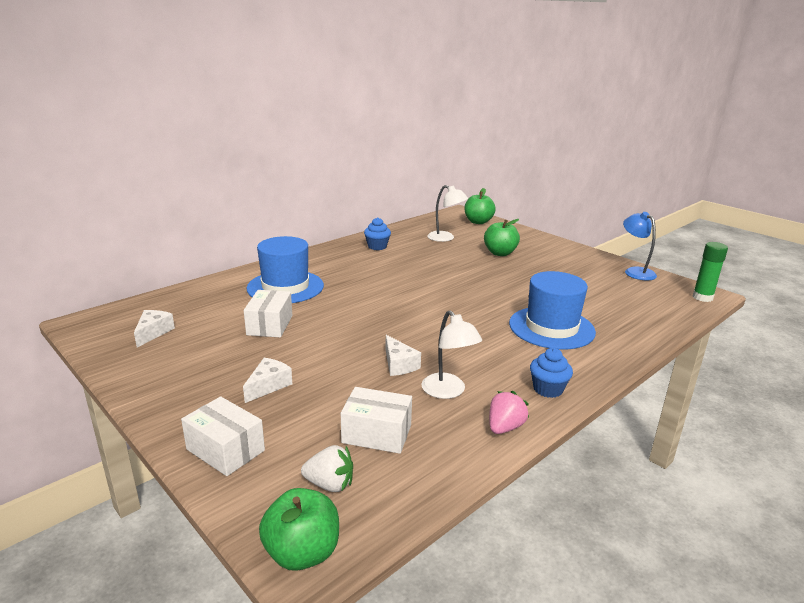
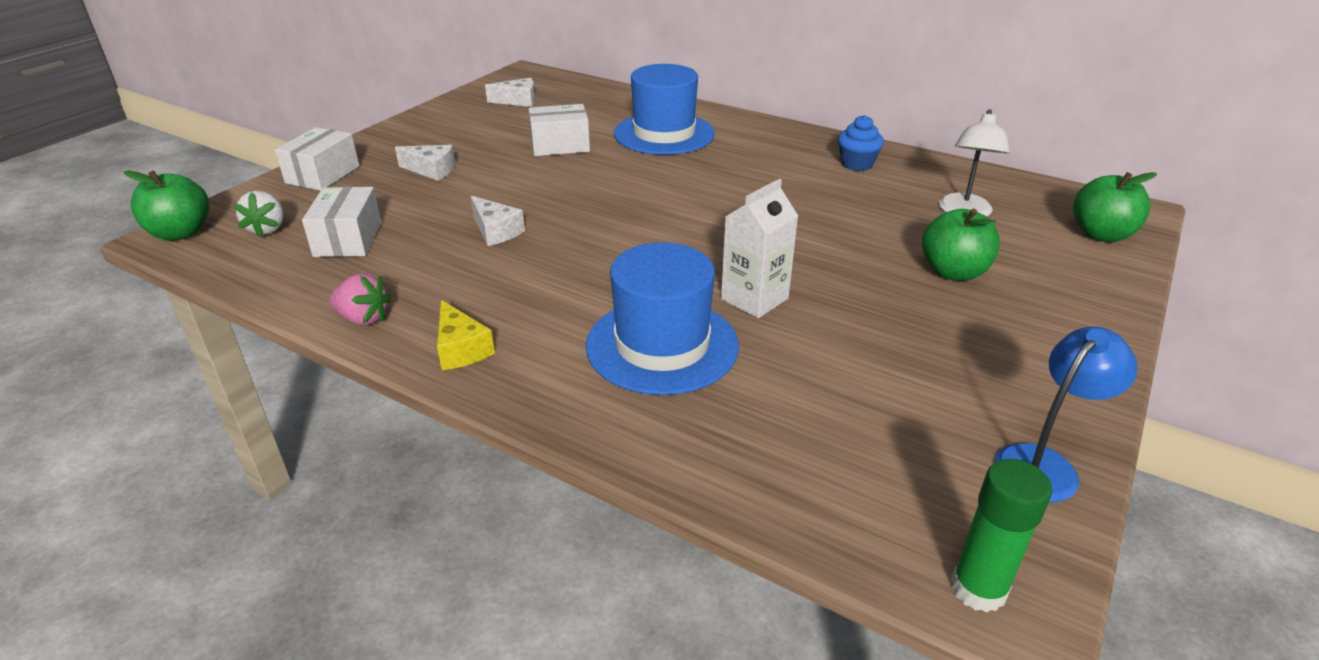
camera: 75 degrees right, 10 degrees up
white cheese [385,335,421,376] -> white cheese turned 90 degrees counterclockwise [471,196,525,246]
white lamp [421,310,482,399] -> none
blue cupcake [530,348,573,398] -> yellow cheese [437,300,495,370]
none -> white carton [721,179,798,318]

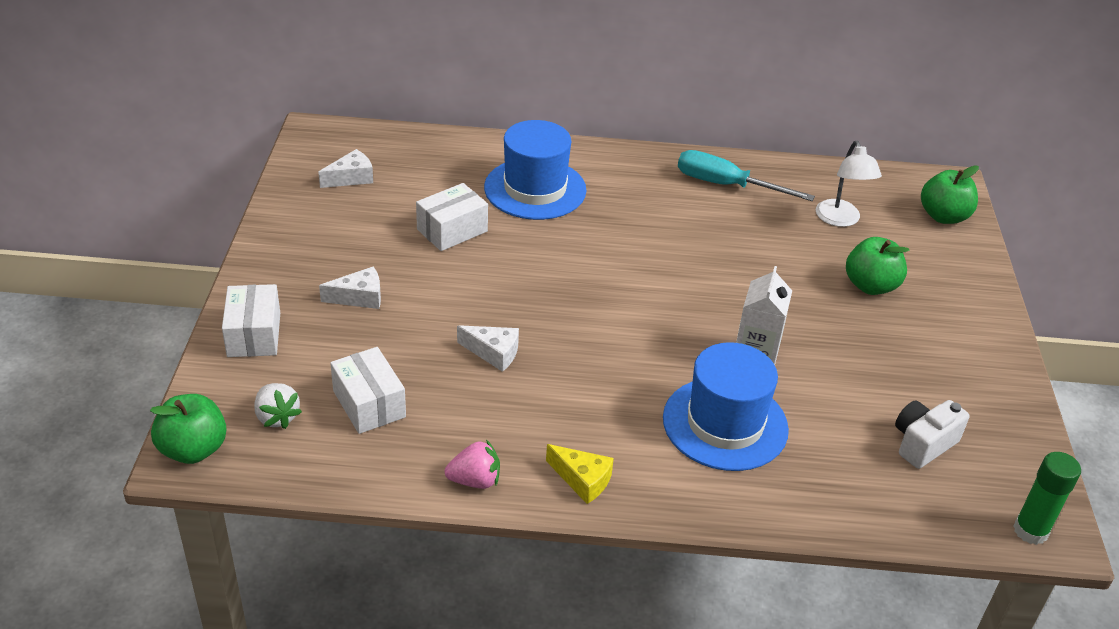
camera: 30 degrees left, 5 degrees up
blue cupcake [838,115,884,171] -> turquoise screwdriver [678,150,815,201]
blue lamp [994,327,1138,502] -> none
none -> white camera [895,400,969,469]

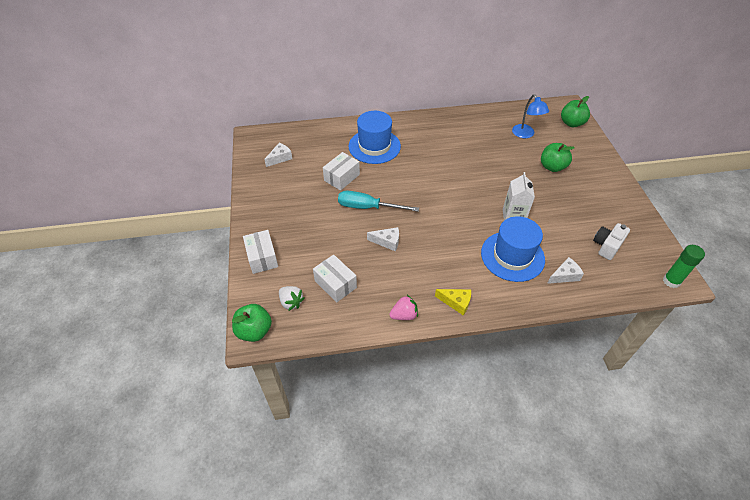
camera: 10 degrees left, 10 degrees up
white cheese [319,267,381,309] -> white cheese moved to [547,257,584,284]
turquoise screwdriver [678,150,815,201] -> turquoise screwdriver moved to [338,191,419,212]
white lamp [816,141,882,227] -> blue lamp [512,94,549,138]

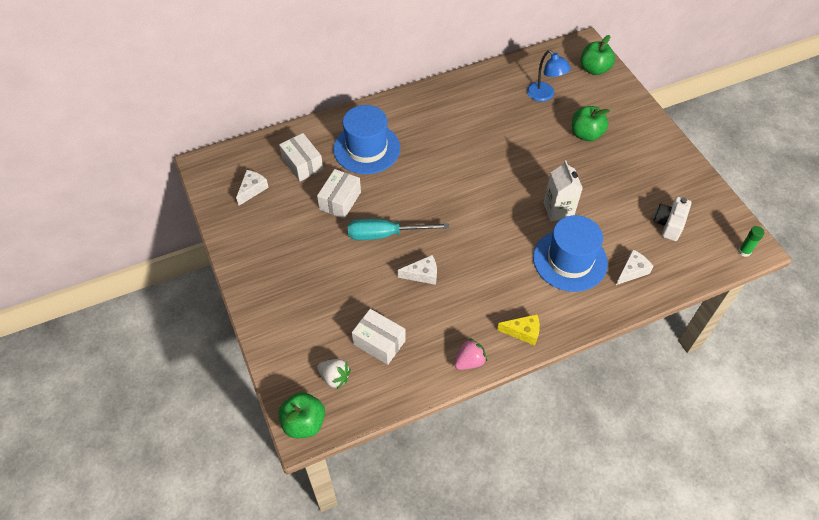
camera: 15 degrees left, 5 degrees up
white box [243,230,278,274] -> white box moved to [279,133,323,182]
green glue stick [663,245,705,288] -> green glue stick [738,226,765,257], size x0.66

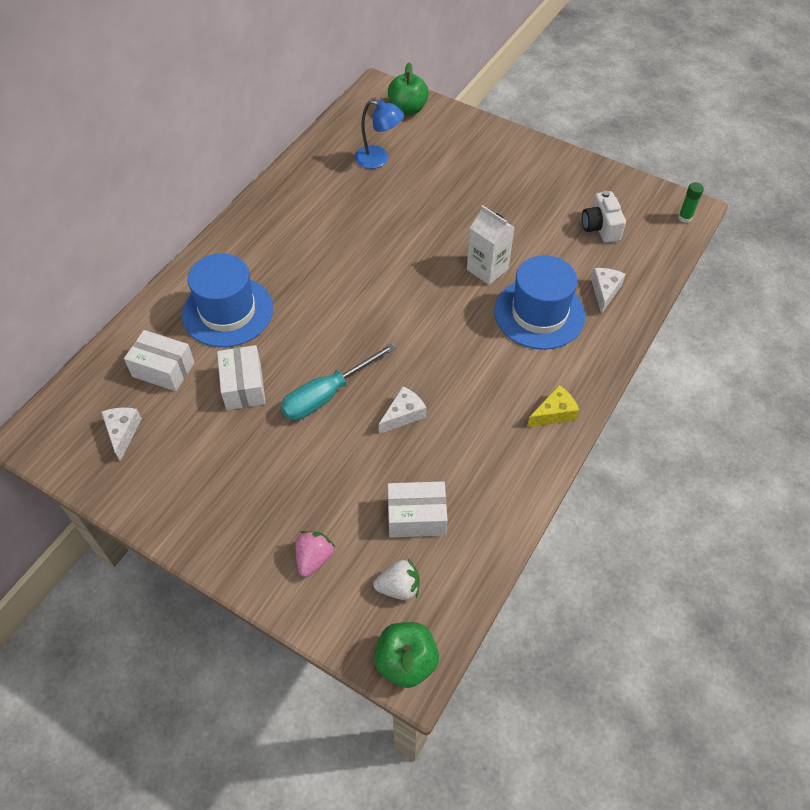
camera: 35 degrees left, 0 degrees up
pink strawberry [454,338,487,370] -> pink strawberry moved to [295,531,335,577]
green apple [572,106,610,141] -> none

